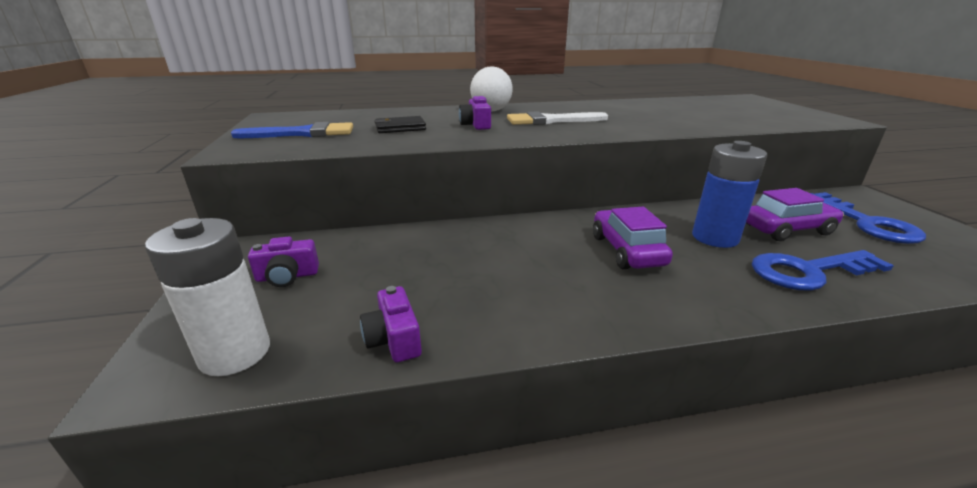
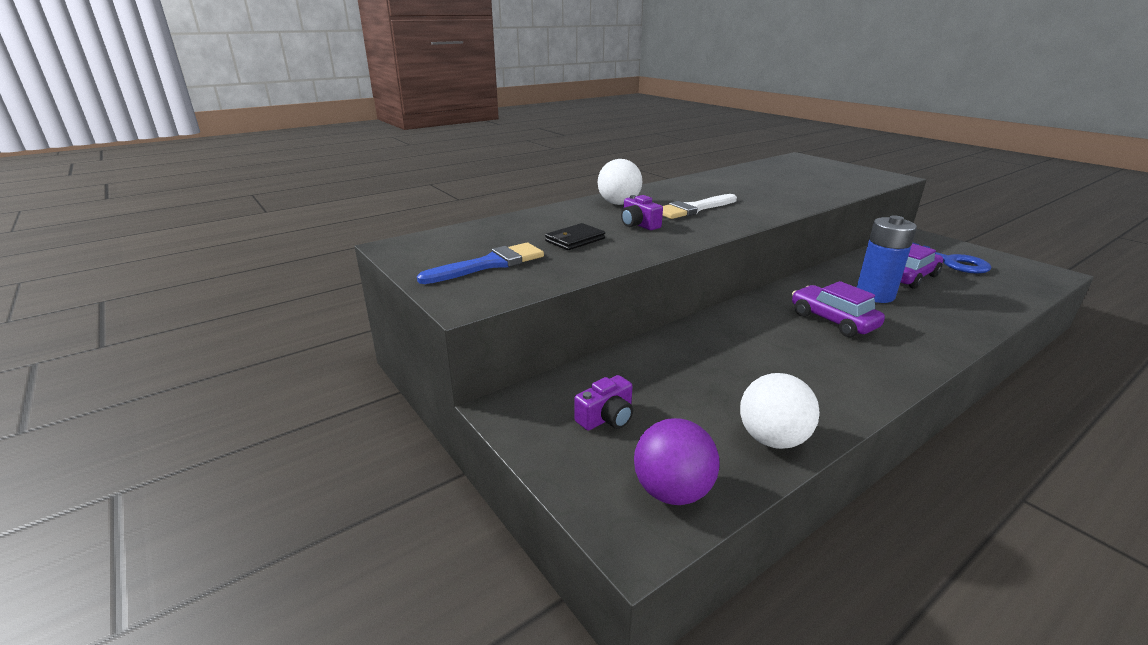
camera: 25 degrees left, 0 degrees up
white battery [145,218,270,376] -> purple ball [634,418,720,505]
purple camera [360,286,422,362] -> white ball [740,373,820,449]
blue key [752,250,894,291] -> none

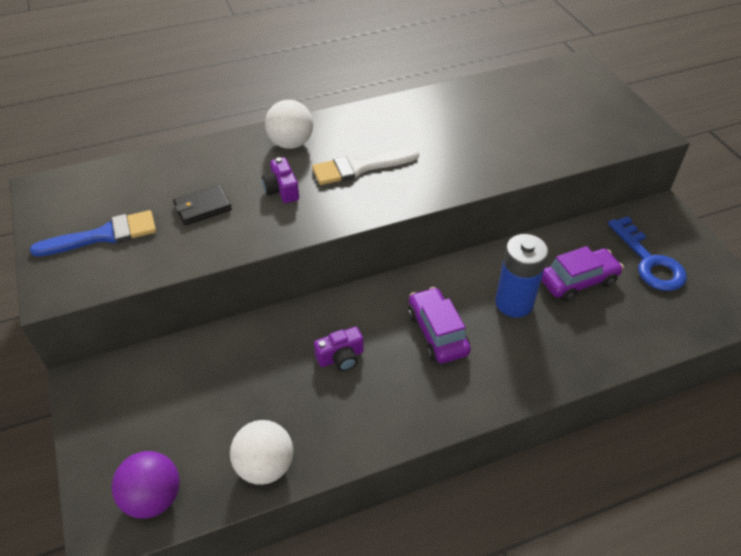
camera: 15 degrees right, 20 degrees up
purple camera [574,375,633,430] -> purple camera moved to [314,327,364,371]

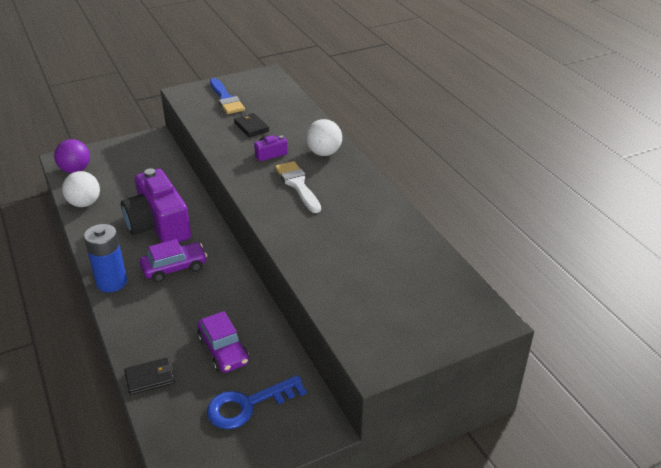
camera: 85 degrees right, 10 degrees down
purple camera [314,327,364,371] -> purple camera [121,168,191,243], size x2.40
blue battery [495,234,548,317] -> blue battery moved to [84,224,127,292]
none -> black wallet [124,357,175,395]

